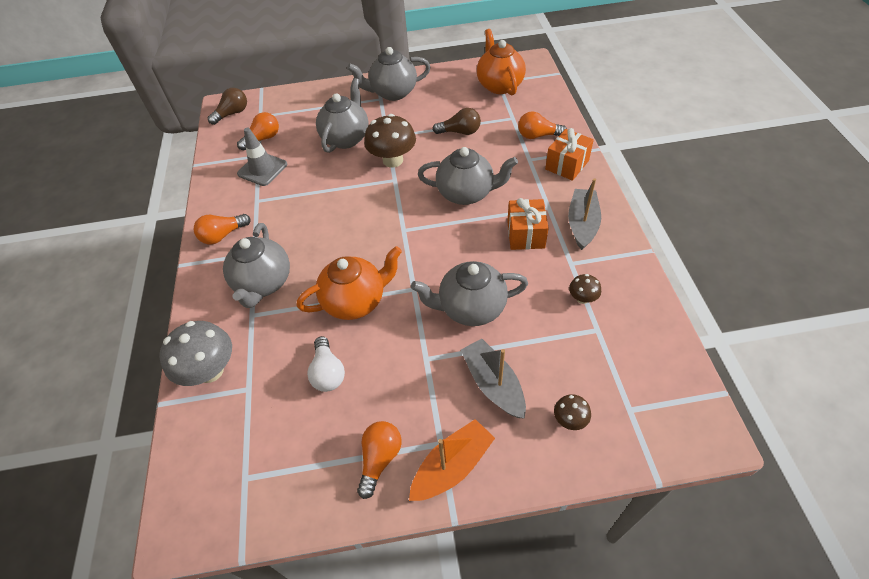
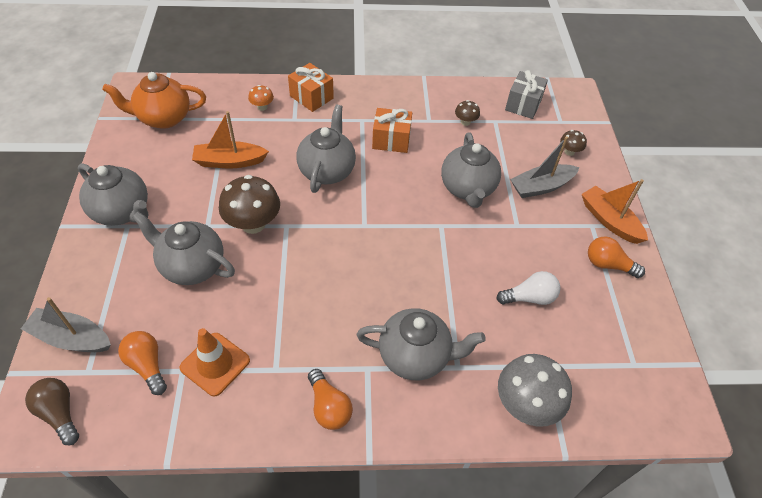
camera: 90 degrees left, 0 degrees up
grey traffic cone [237,128,287,186] -> orange traffic cone [179,328,250,396]
orange teapot [297,246,402,320] -> none
grey teapot [347,47,430,101] -> grey teapot turned 45 degrees counterclockwise [78,163,148,226]
brown light bulb [433,108,481,135] -> orange boat [192,111,269,168]
orange light bulb [518,111,567,139] -> orange mushroom [248,85,274,111]
grey boat [568,178,601,250] -> grey boat moved to [21,297,111,352]
none -> grey gift [505,70,548,119]

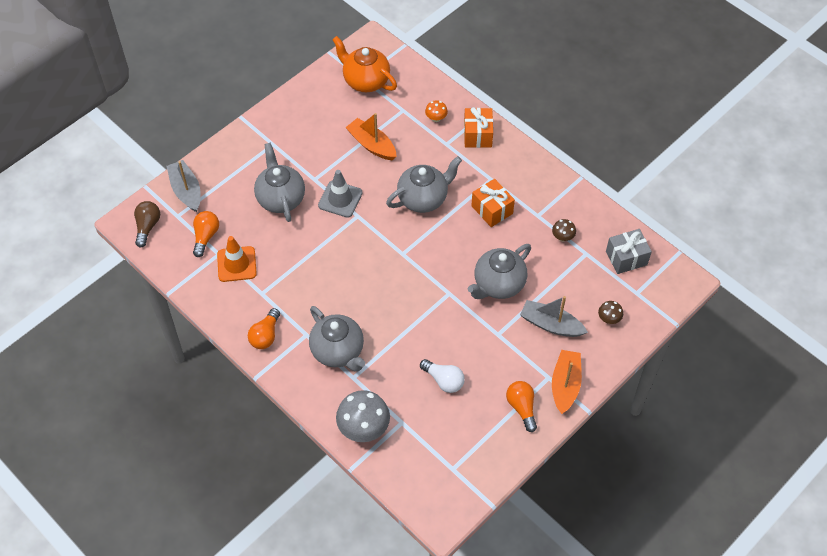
camera: 50 degrees right, 5 degrees up
grey teapot [78,163,148,226] -> none
brown mushroom [219,175,280,234] -> grey traffic cone [318,170,363,218]

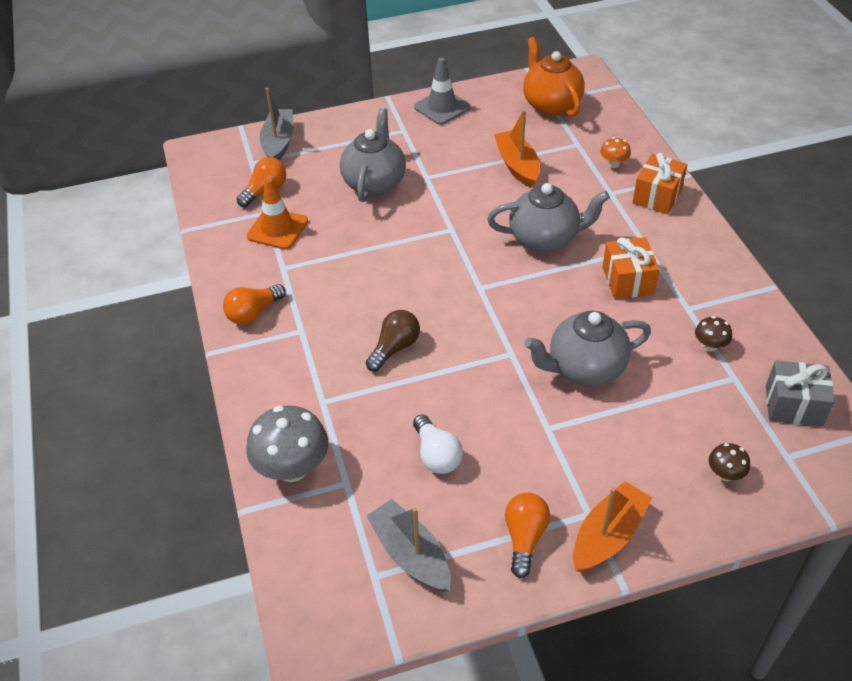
camera: 30 degrees right, 10 degrees down
brown light bulb [134,201,160,247] -> brown light bulb moved to [366,310,420,371]
grey teapot [309,306,365,372] -> none
grey traffic cone [318,170,363,218] -> grey traffic cone moved to [414,57,471,125]
grey boat [520,296,588,337] -> grey boat moved to [366,499,451,592]

